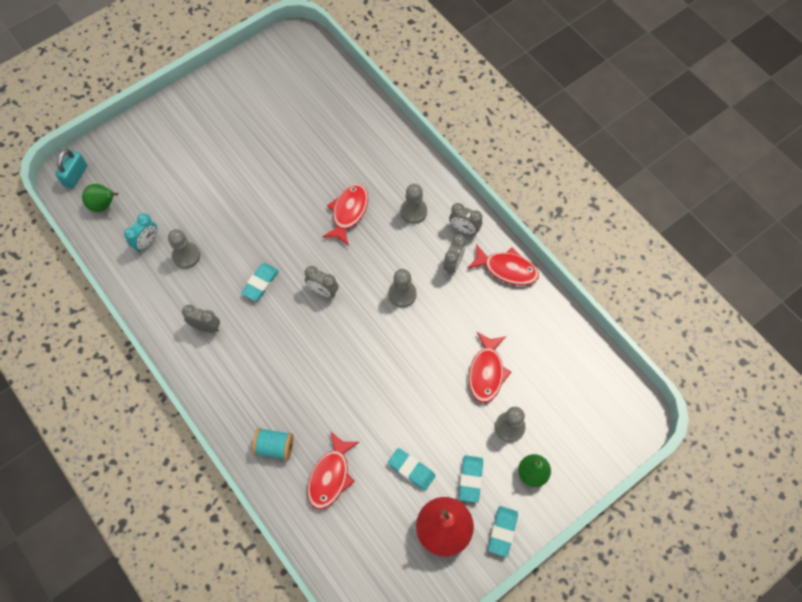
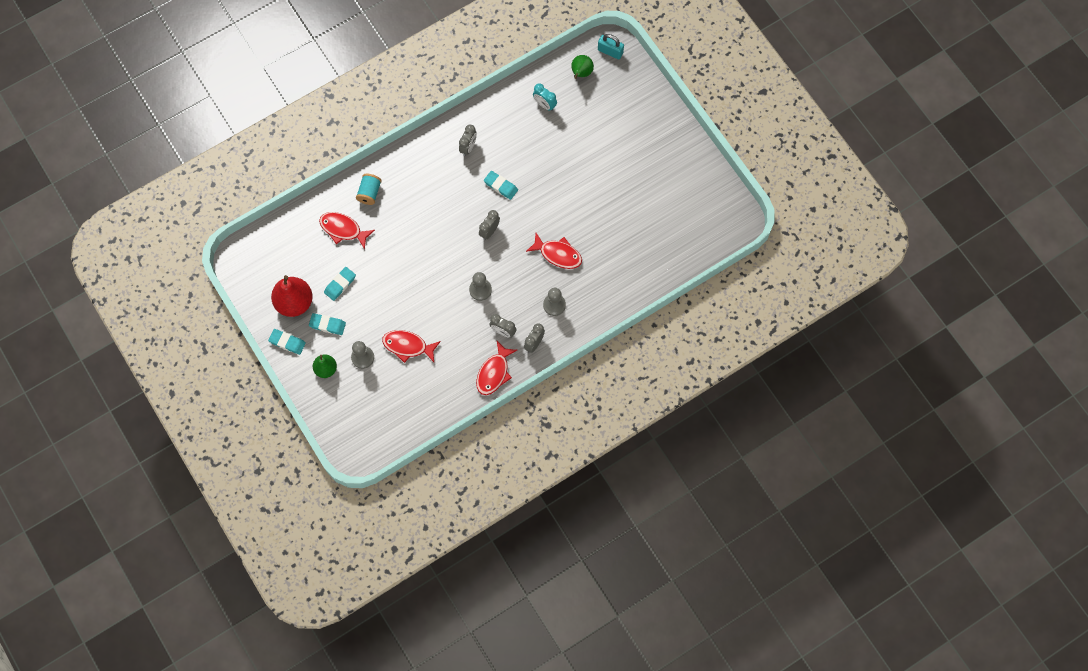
camera: 95 degrees right, 5 degrees up
grey pawn [168,229,200,269] -> none

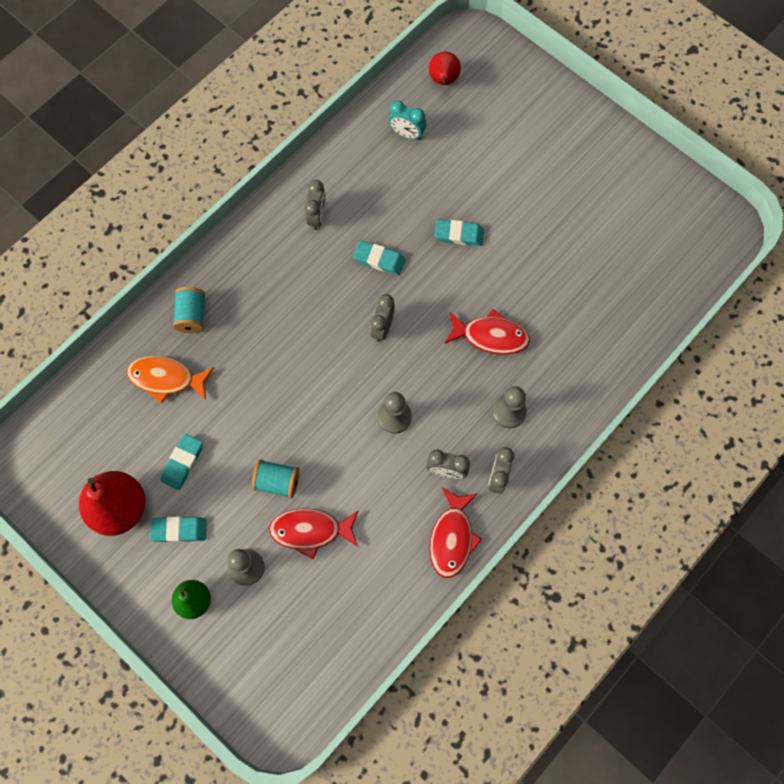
camera: 15 degrees left, 0 degrees up
turquoise eraser [268,329,306,355] -> turquoise eraser moved to [435,219,484,246]
red fish [319,212,375,249] -> orange fish [127,356,214,404]
green pear [571,55,594,79] -> red pear [429,51,461,85]
turquoise padlock [598,34,624,59] -> none
none -> turquoise spool [252,459,300,498]

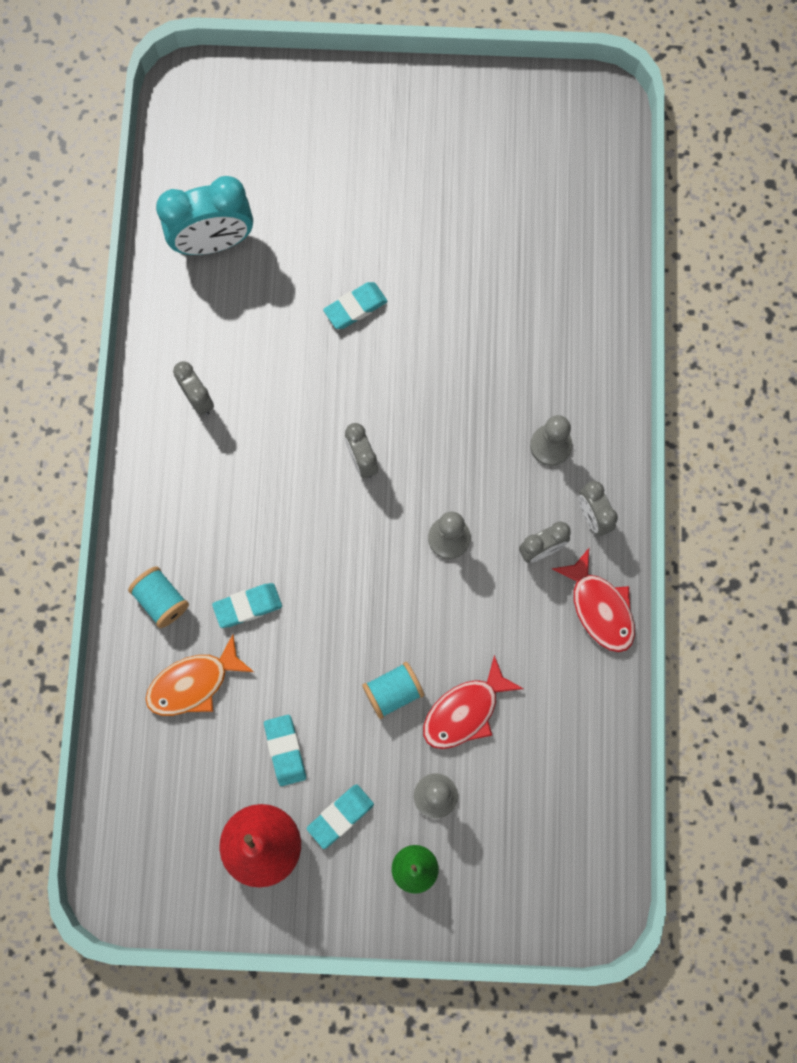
camera: 40 degrees left, 5 degrees up
turquoise eraser [353,241,406,275] -> turquoise eraser moved to [212,583,282,628]
turquoise clock [389,100,426,140] -> turquoise clock [156,176,253,255], size x1.83
red pear [429,51,461,85] -> none
red fish [444,309,530,354] -> none

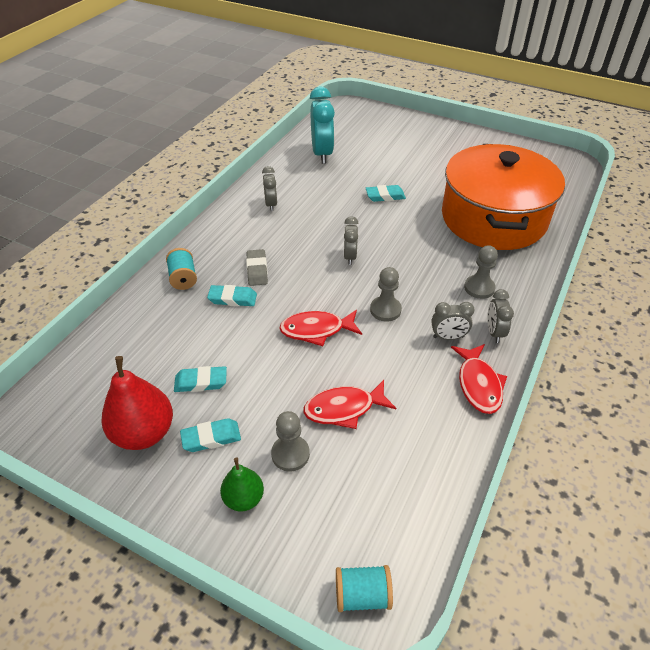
camera: 25 degrees right, 30 degrees down
orange fish [146,634,254,716] -> none
turquoise clock [156,176,253,255] -> turquoise clock turned 105 degrees counterclockwise [310,86,335,164]
turquoise eraser [264,715,306,786] -> turquoise eraser turned 75 degrees clockwise [174,366,227,392]
turquoise spool [362,662,424,719] -> turquoise spool moved to [336,565,393,612]
none -> grey eraser [246,249,268,286]
none -> red fish [279,310,362,346]
none -> orange pot [442,144,565,250]

